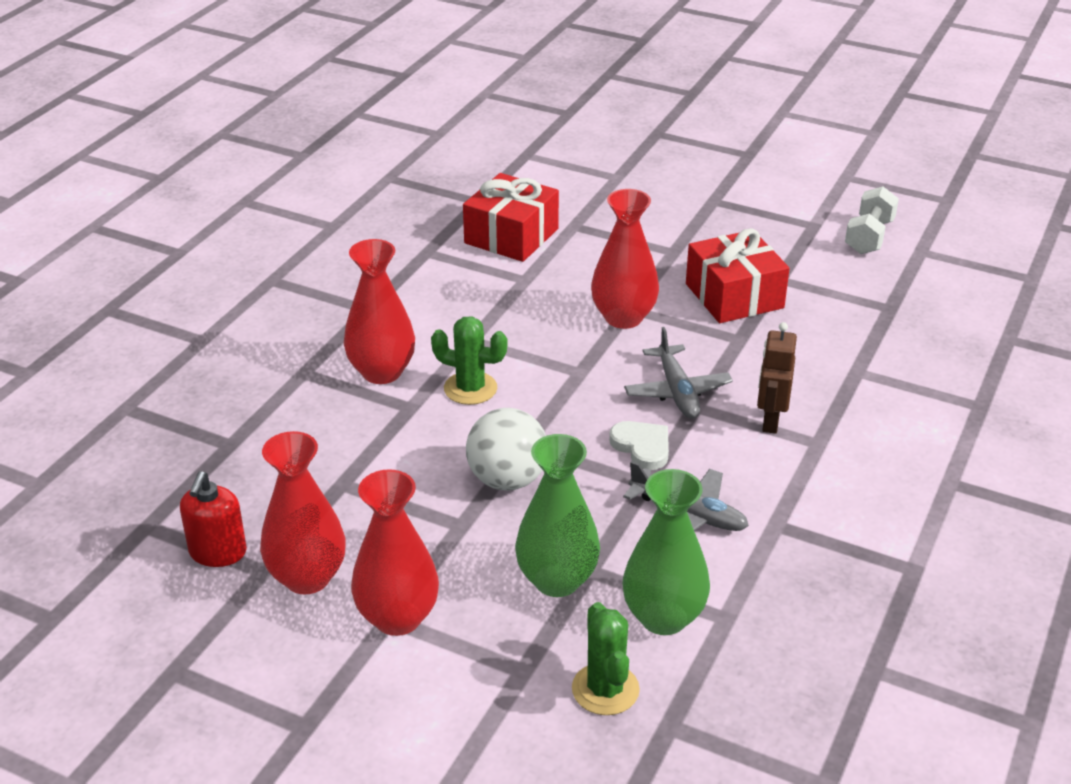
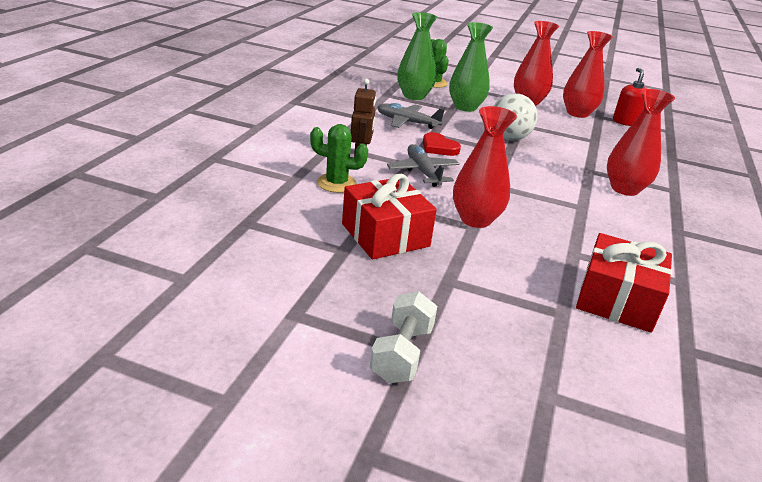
camera: 170 degrees right, 5 degrees down
green cactus [431,316,507,405] -> green cactus moved to [310,124,368,193]
white heart [609,421,669,470] -> red heart [423,132,461,156]
white dumbbell [845,186,899,254] -> white dumbbell moved to [370,291,437,383]

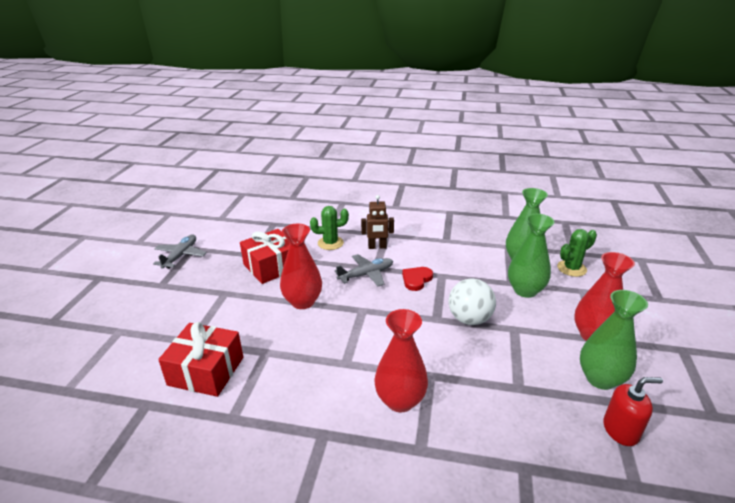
camera: 85 degrees right, 0 degrees up
green cactus [310,124,368,193] -> green cactus turned 75 degrees clockwise [310,206,349,250]
white dumbbell [370,291,437,383] -> none
grey plane [377,103,445,129] -> grey plane moved to [153,234,207,269]
red vase [563,31,613,118] -> green vase [580,290,648,390]

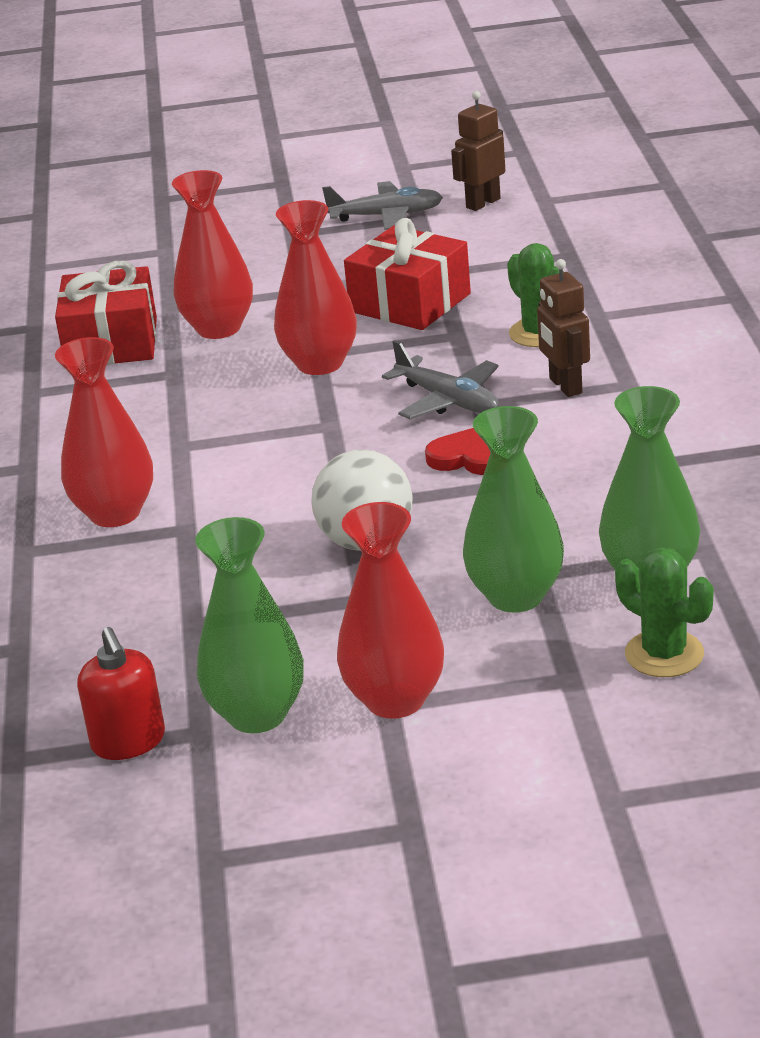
camera: 75 degrees right, 0 degrees up
none -> red vase [172,170,253,339]
none -> brown robot [451,91,505,211]

